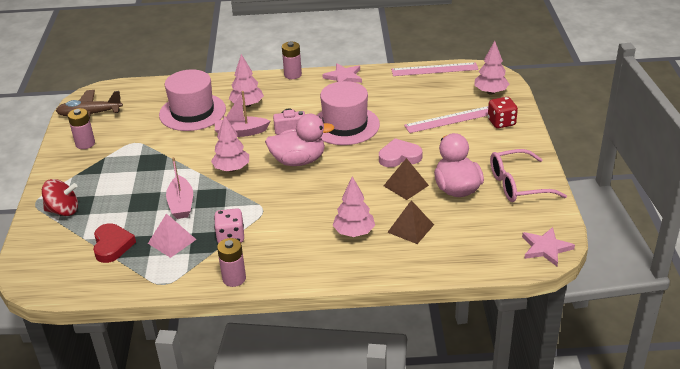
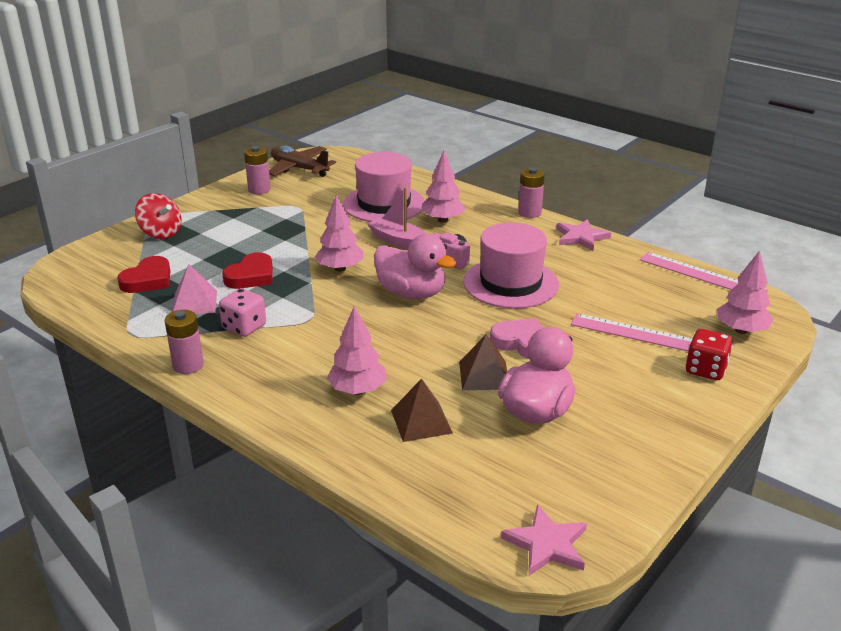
camera: 40 degrees right, 5 degrees down
pink boat [166,157,193,219] -> red heart [222,252,273,289]
pink glasses [490,149,567,202] -> none

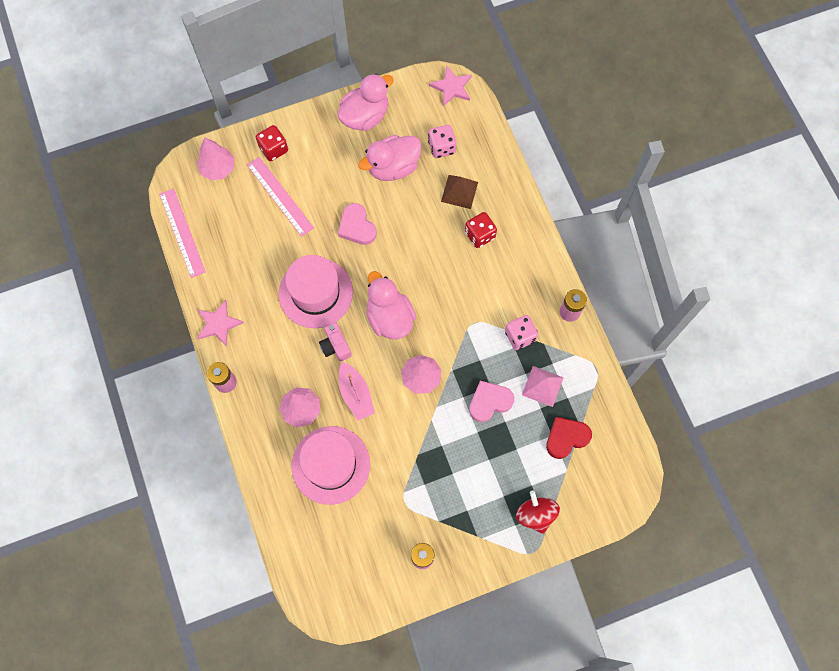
camera: 150 degrees left, 40 degrees up
red heart [222,252,273,289] -> pink heart [469,381,514,422]
brown plane [269,146,336,177] -> none
pink tree [327,306,387,395] -> red dice [465,212,497,248]
brown pyramid [459,334,507,390] -> none
none -> pink duck [337,74,394,131]
none -> pink dice [428,125,456,158]

